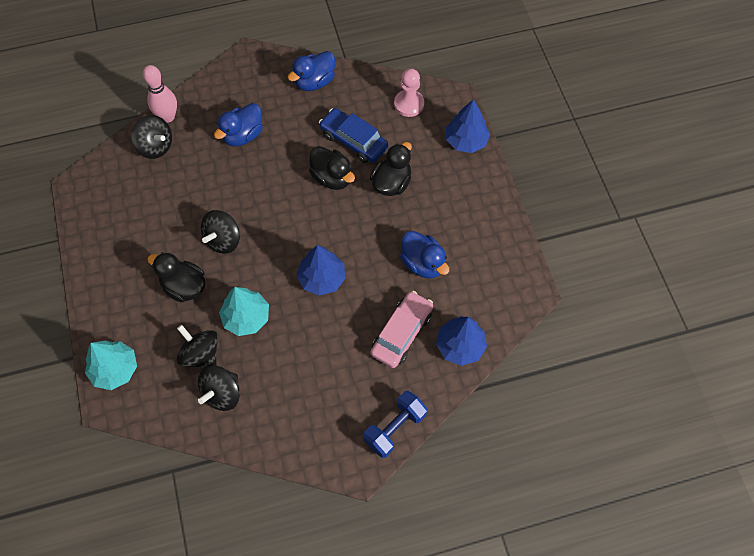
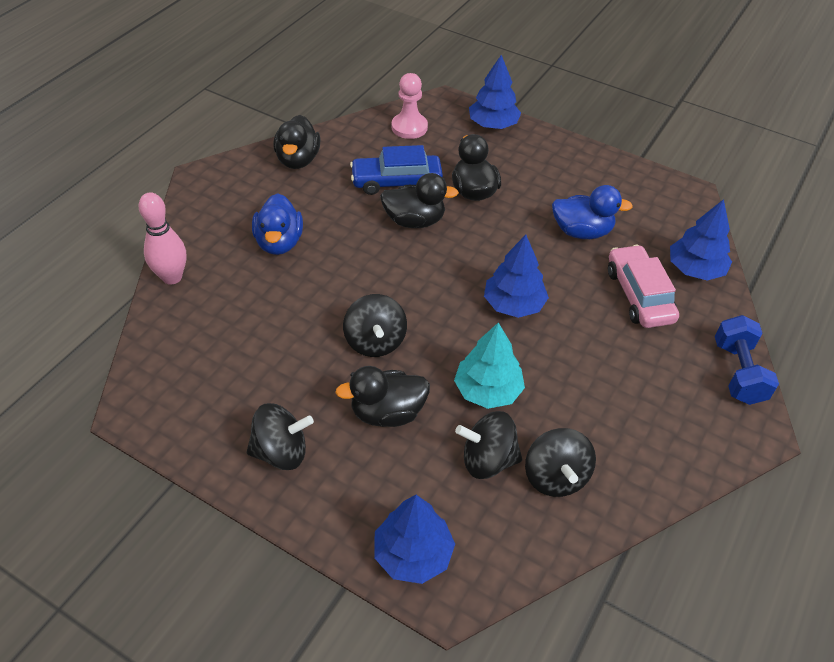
camera: 45 degrees left, 15 degrees down
turquoise tree [85,341,137,390] -> blue tree [374,495,455,584]
black spinning top [131,115,172,159] -> black spinning top moved to [246,403,314,470]
blue duck [288,51,335,91] -> black duck [274,115,321,169]

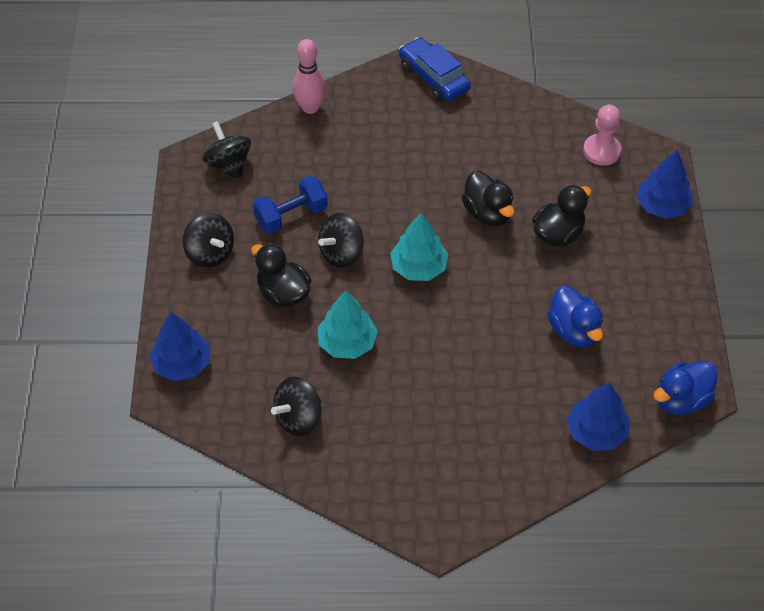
camera: 60 degrees right, 5 degrees up
blue duck [252,193,303,255] -> blue duck moved to [653,361,718,415]
black duck [274,115,321,169] -> none
blue car [350,145,443,195] -> blue car moved to [399,37,471,101]
black spinning top [455,411,522,479] -> black spinning top moved to [202,121,251,180]
blue tree [484,235,549,318] -> none
pink car [608,245,679,328] -> none
blue dumbbell [715,315,779,405] -> blue dumbbell moved to [253,176,328,234]
none -> turquoise tree [390,213,449,281]

